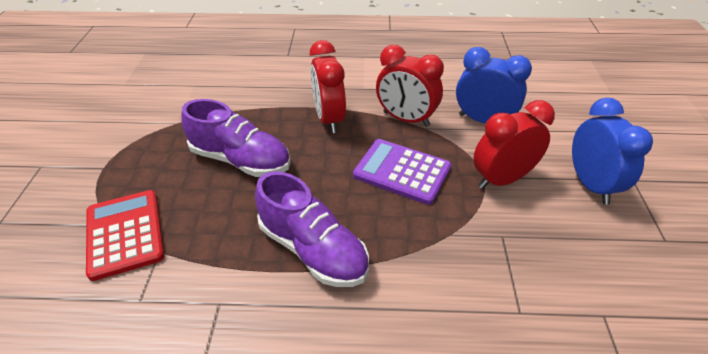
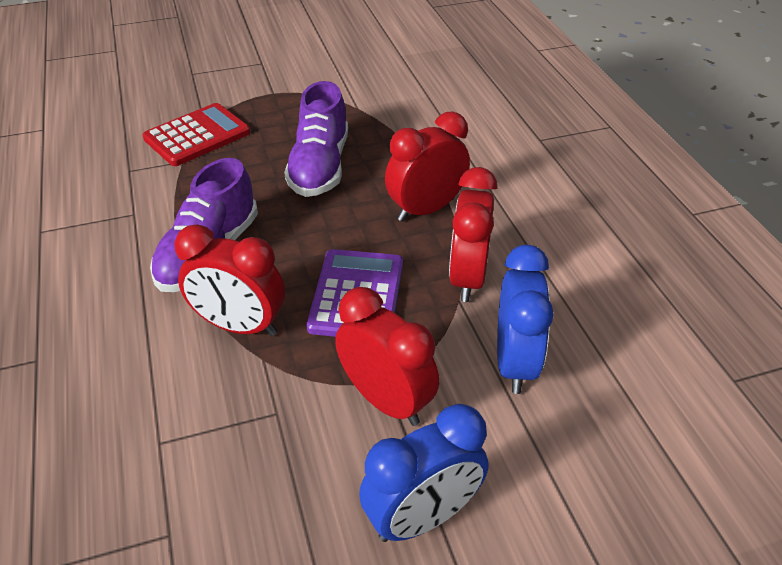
camera: 70 degrees right, 0 degrees up
none -> red clock [175,224,285,336]

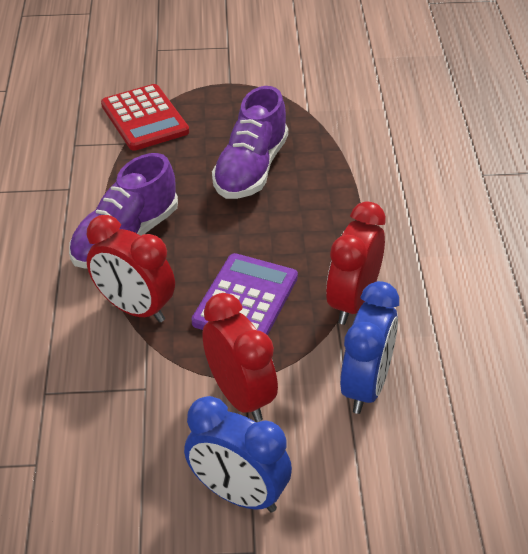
camera: 15 degrees right, 0 degrees up
red calculator [143,103,250,166] -> red calculator turned 90 degrees clockwise [101,84,189,151]
blue clock [359,404,489,542] -> blue clock turned 45 degrees clockwise [184,396,292,512]
red clock [385,111,470,222] -> none

